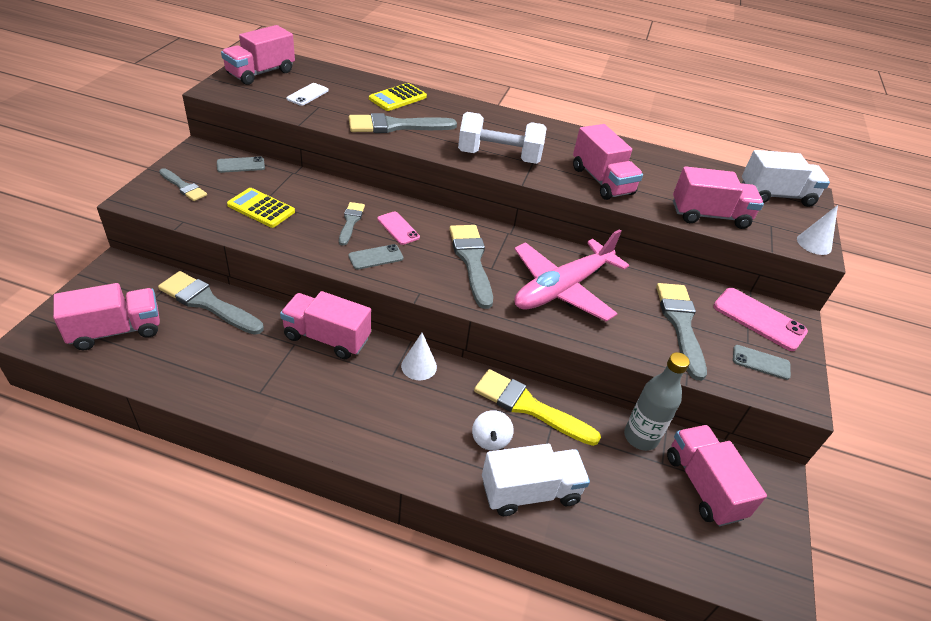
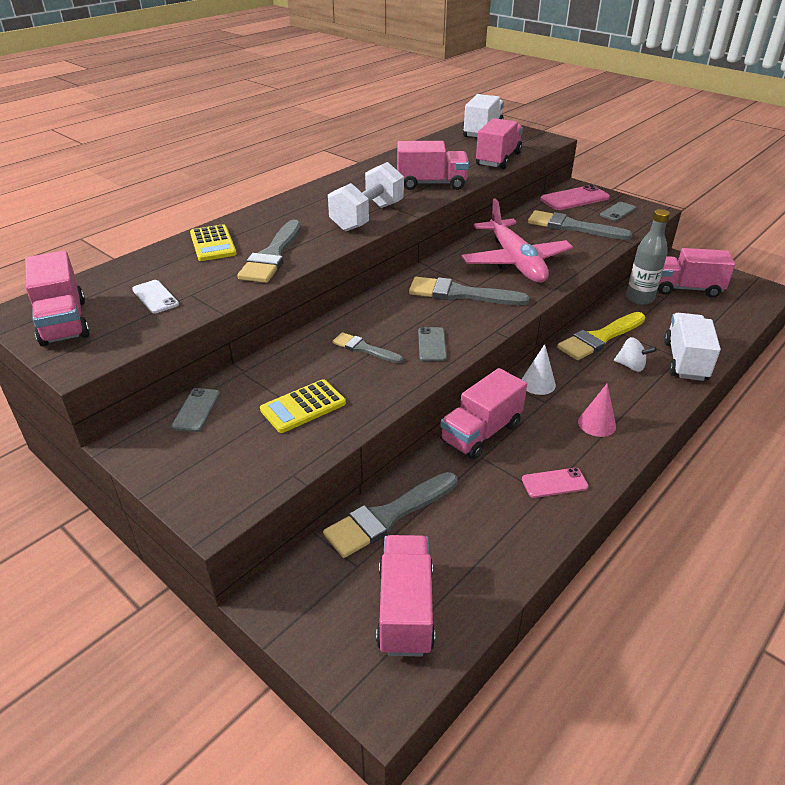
camera: 60 degrees left, 5 degrees down
grey brush [159,168,207,201] -> none
pink phone [378,211,420,245] -> pink phone moved to [522,468,588,498]
white cone [797,205,838,255] -> none
none -> pink cone [578,384,616,437]

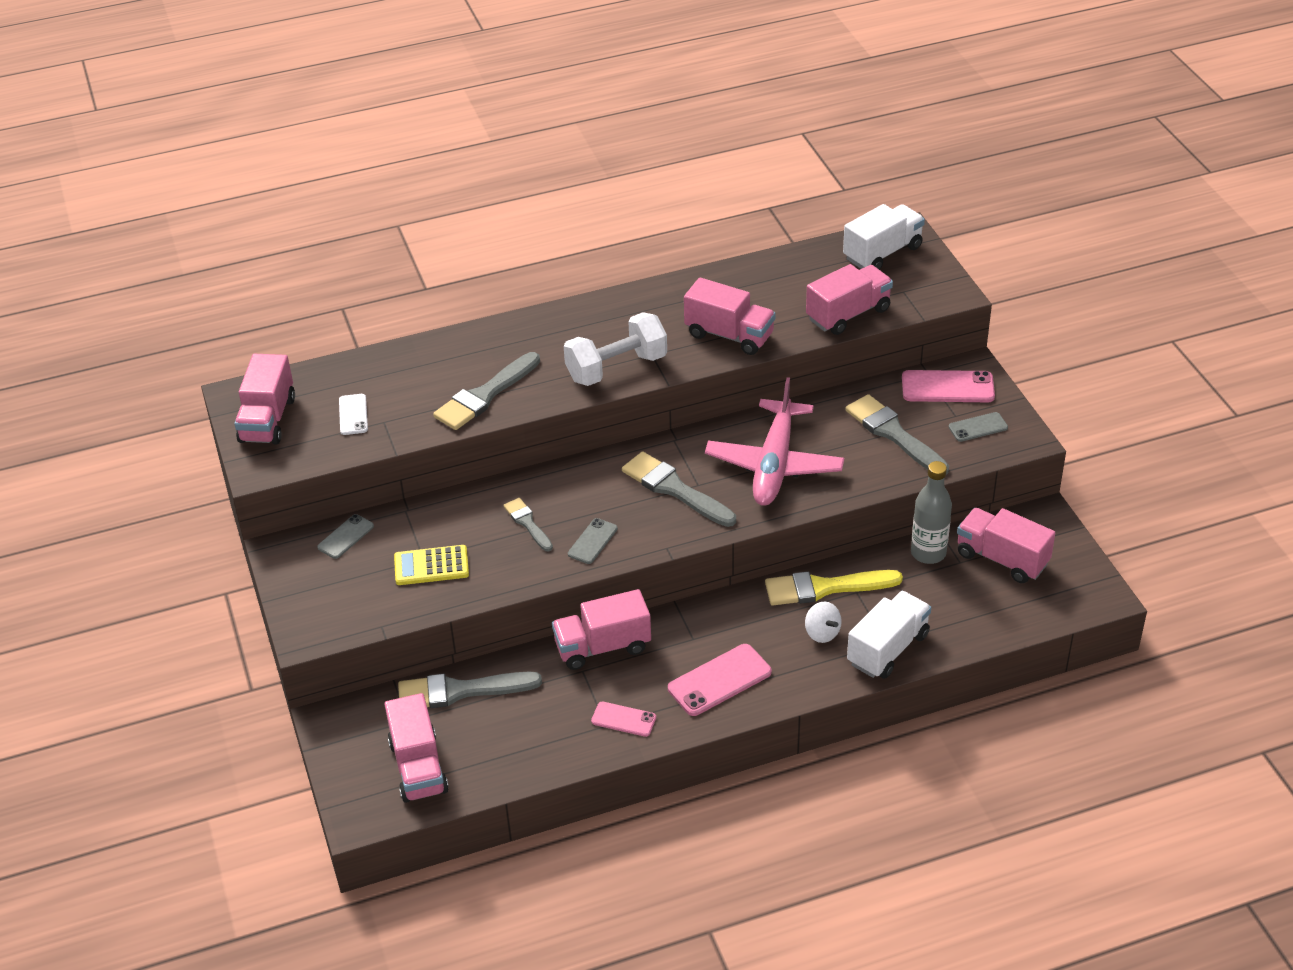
camera: 30 degrees right, 5 degrees up
yellow calculator [190,224,237,261] -> none
pink truck [376,535,435,656] -> pink truck turned 135 degrees clockwise [385,693,449,803]
white cone [521,344,556,395] -> none
pink cone [578,384,616,437] -> pink phone [668,644,772,716]

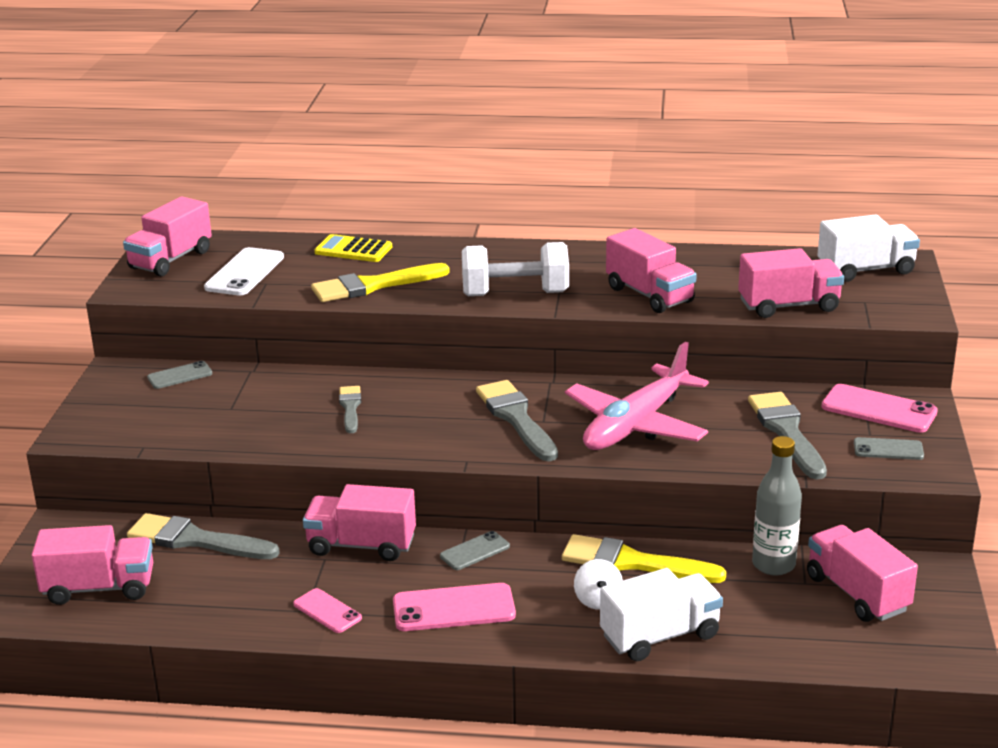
camera: 25 degrees right, 15 degrees down
white phone [339,394,368,435] -> white phone [204,247,284,295], size x1.67
pink truck [385,693,449,803] -> pink truck turned 105 degrees counterclockwise [32,525,153,605]
yellow calculator [394,545,469,585] -> yellow calculator moved to [314,234,392,262]
grey brush [433,352,540,430] -> yellow brush [311,263,450,302]
grey phone [568,518,618,564] -> grey phone moved to [440,531,510,570]

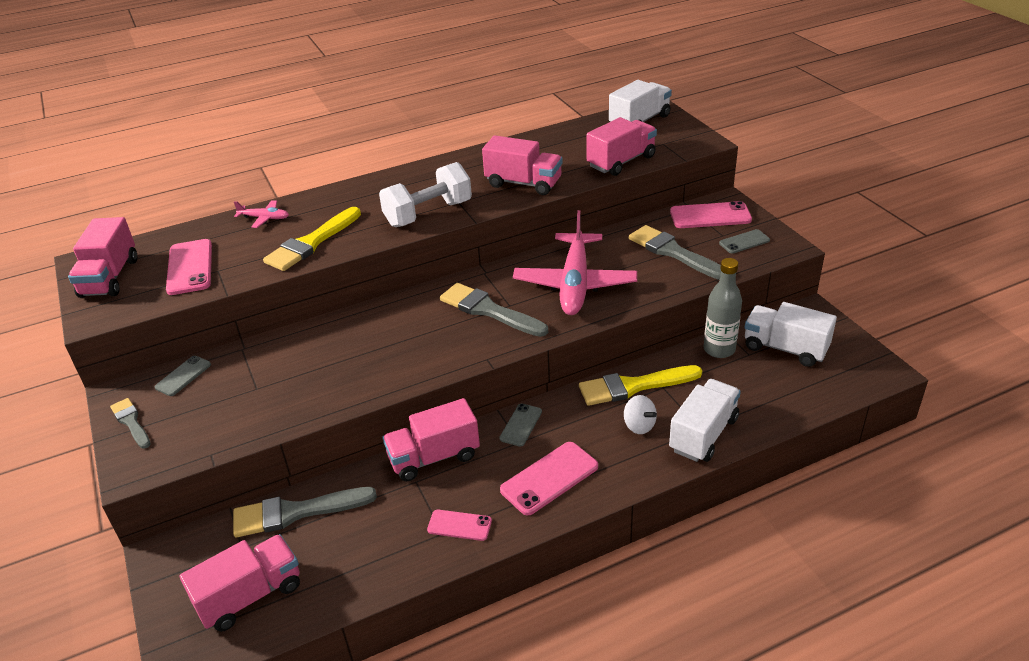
camera: 30 degrees left, 10 degrees up
white phone [204,247,284,295] -> pink phone [166,239,212,295]
yellow calculator [314,234,392,262] -> pink plane [234,200,289,228]
grey brush [339,386,361,433] -> grey brush moved to [110,398,151,449]
pink truck [807,525,918,622] -> white truck [745,302,837,367]

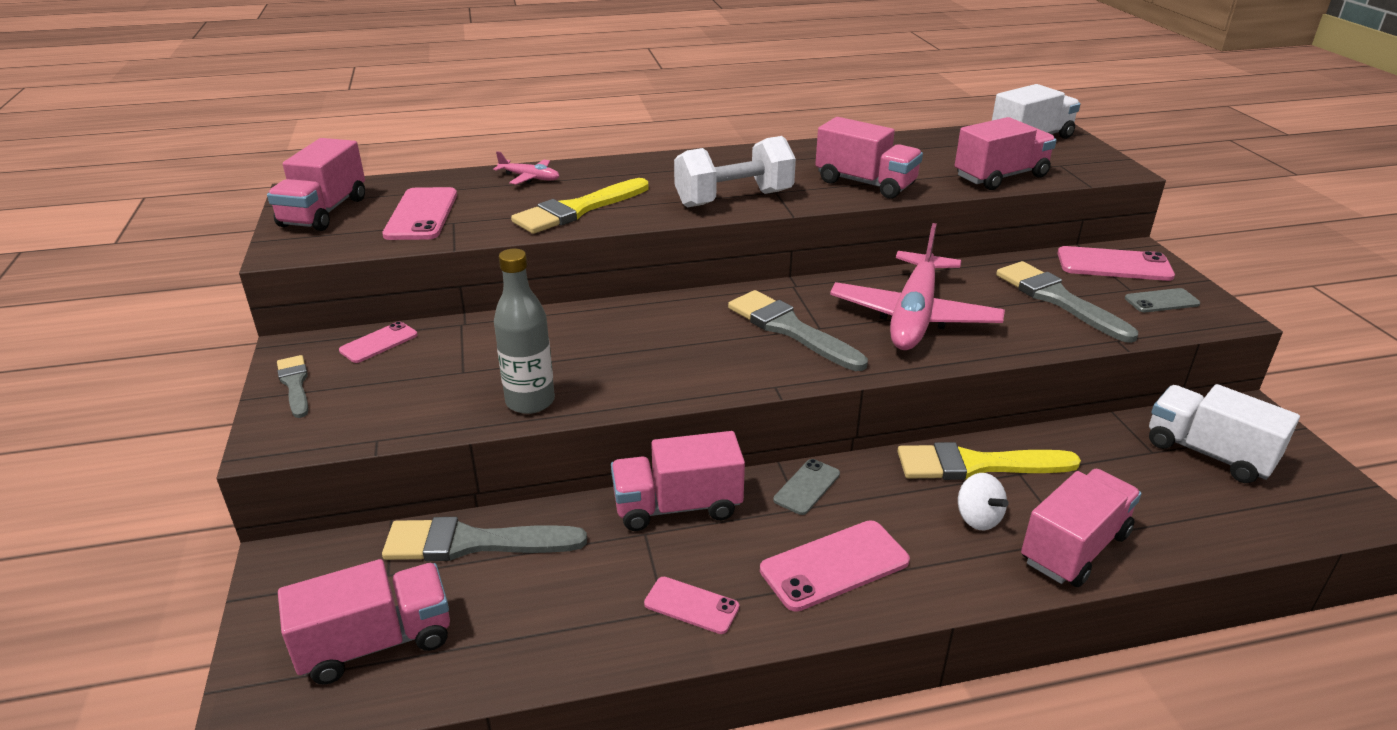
camera: 10 degrees right, 5 degrees down
grey phone [155,356,211,396] -> pink phone [339,321,417,363]
white truck [669,379,741,462] -> pink truck [1021,469,1141,587]
grey bottle [703,258,742,358] -> grey bottle moved to [494,249,555,414]

